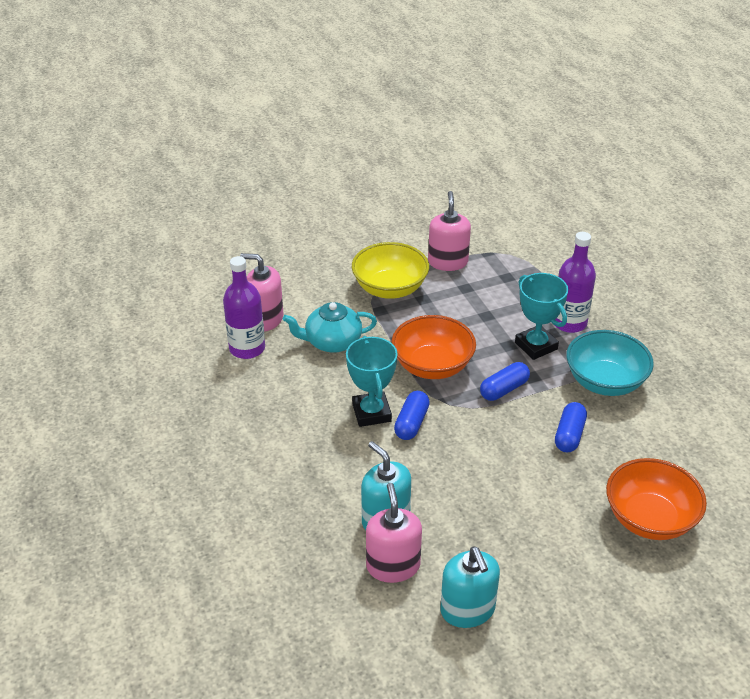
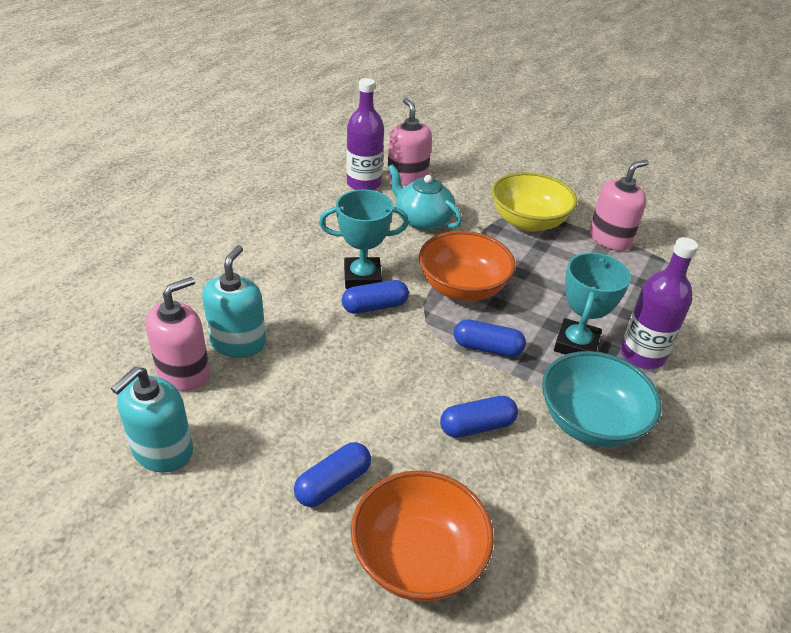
camera: 50 degrees right, 0 degrees up
turquoise trophy [346,336,397,427] -> turquoise trophy turned 45 degrees clockwise [319,189,409,289]
none -> blue capsule [294,442,371,507]

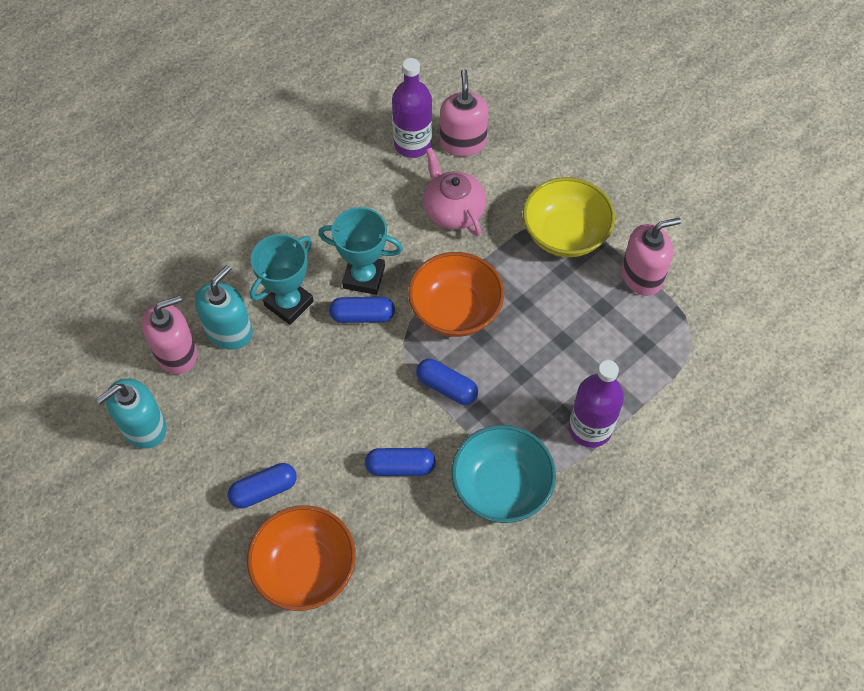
camera: 20 degrees right, 20 degrees up
turquoise teapot [388,164,462,231] -> pink teapot [424,147,486,236]
turquoise trophy [554,253,631,355] -> turquoise trophy moved to [250,234,314,325]

